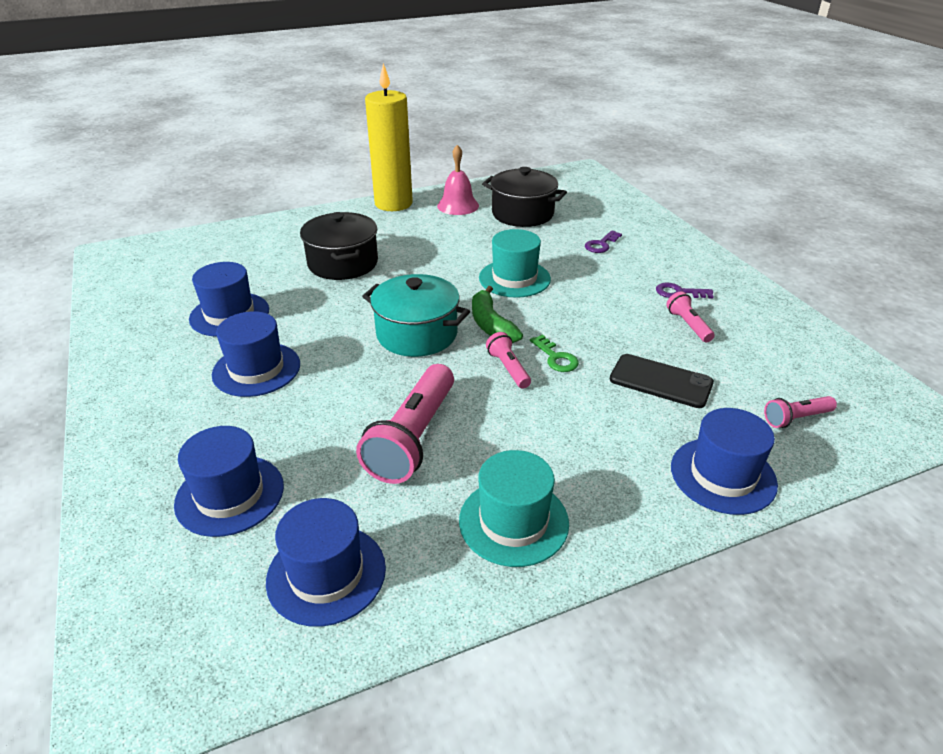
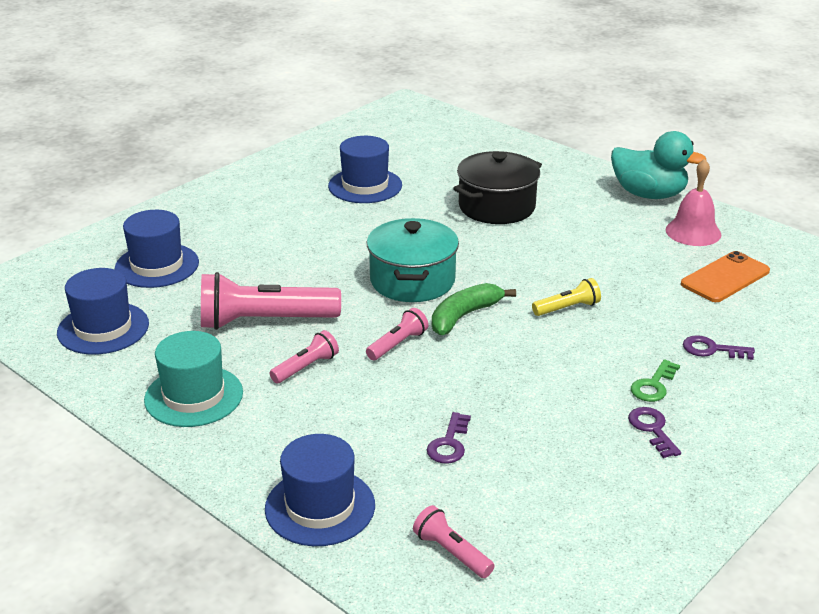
camera: 65 degrees right, 5 degrees down
blue hat [212,311,300,397] -> none
yellow candle [365,63,413,211] -> turquoise duck [611,131,706,199]
turquoise hat [479,229,551,298] -> yellow flashlight [532,278,601,316]
black pot [482,167,567,227] -> orange phone [681,251,770,302]
green key [530,334,579,372] -> green key moved to [631,359,680,402]
black phone [610,354,714,408] -> purple key [427,412,471,464]
pink flashlight [666,291,715,343] -> pink flashlight moved to [270,330,339,383]

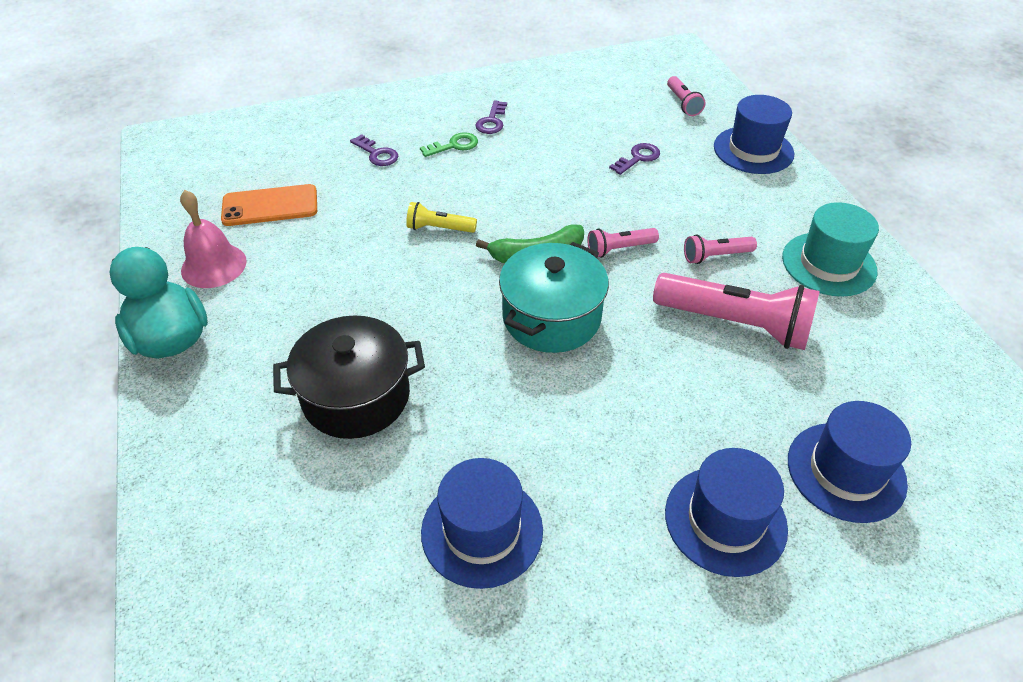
camera: 150 degrees left, 15 degrees up
blue hat [57,268,149,355] -> blue hat moved to [665,448,788,577]

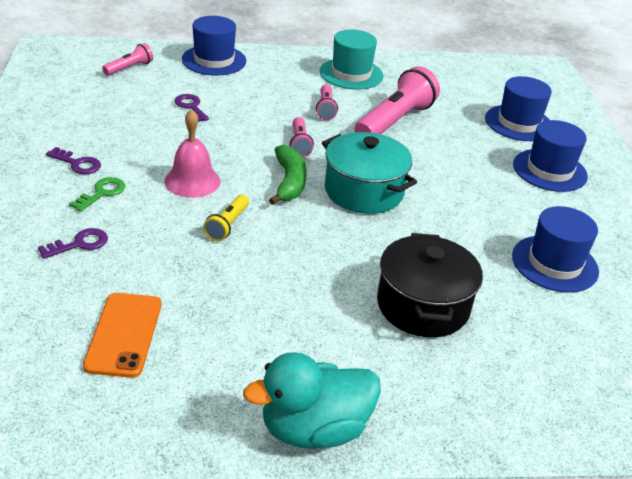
camera: 80 degrees left, 10 degrees down
pink bell [180,190,247,288] -> pink bell moved to [164,109,220,198]
green key [420,132,478,157] -> green key turned 45 degrees clockwise [69,177,125,212]
pink flashlight [667,76,706,116] -> pink flashlight turned 45 degrees counterclockwise [102,43,153,76]

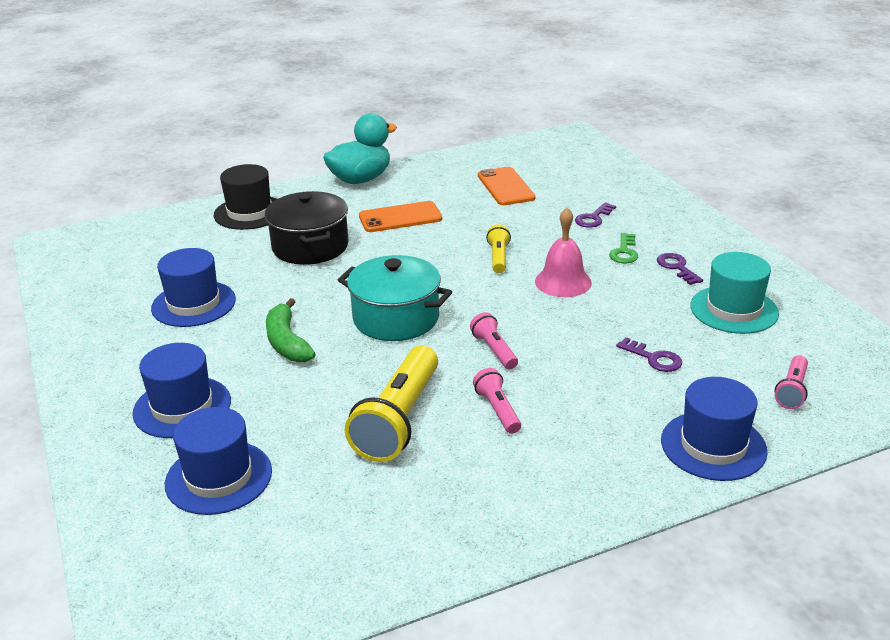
camera: 165 degrees right, 5 degrees down
purple key [46,147,101,174] -> purple key turned 60 degrees clockwise [657,253,703,285]
green banana [269,145,307,205] -> green banana moved to [266,298,316,362]
turquoise hat [319,29,383,90] -> turquoise hat moved to [690,252,779,334]
pink flashlight [354,66,440,134] -> yellow flashlight [345,346,438,462]
none -> black hat [214,164,277,230]
none -> orange phone [359,201,442,232]

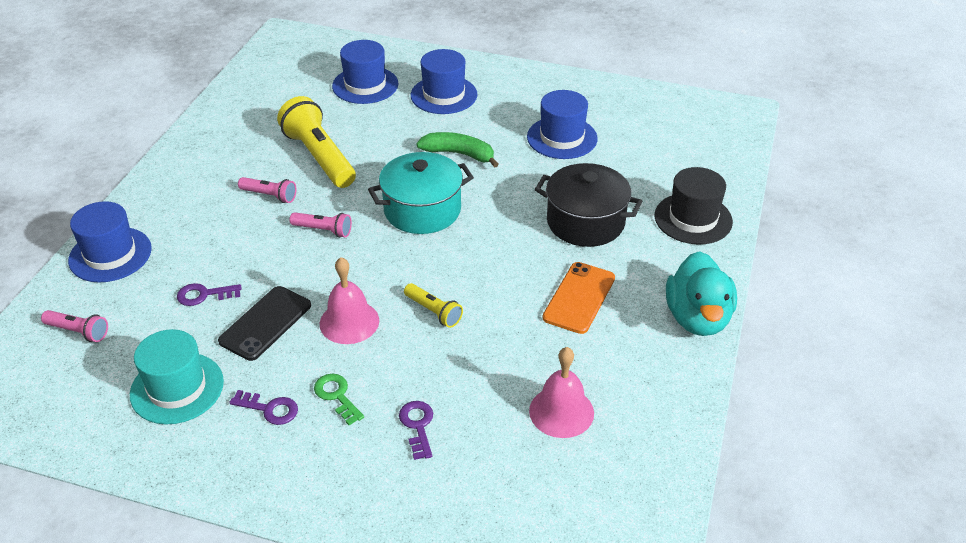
camera: 130 degrees right, 10 degrees up
orange phone [478,167,536,205] -> pink bell [529,347,594,438]
pink flashlight [775,355,808,409] -> pink flashlight turned 135 degrees clockwise [41,310,108,342]
none -> black phone [218,286,311,361]

